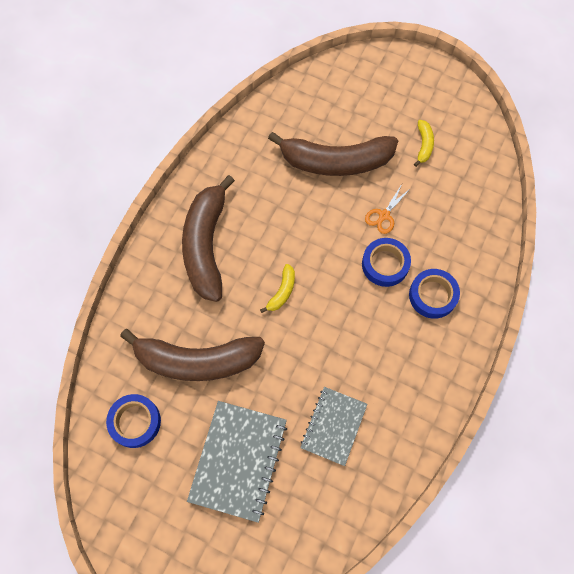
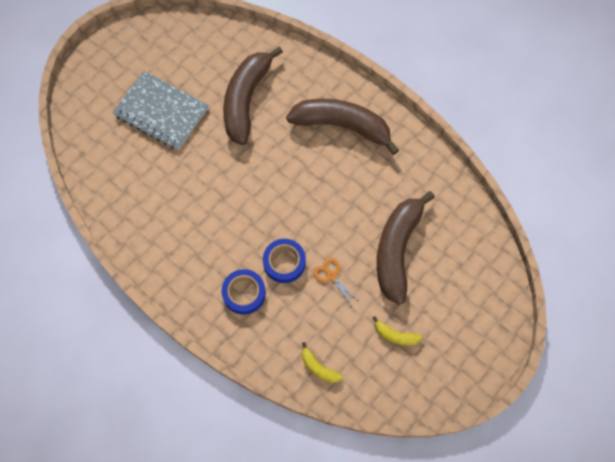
camera: 105 degrees right, 0 degrees up
blue tape [106,394,161,448] -> none
yellow banana [260,264,295,313] -> yellow banana moved to [302,342,343,383]
grey notebook [300,387,367,466] -> none

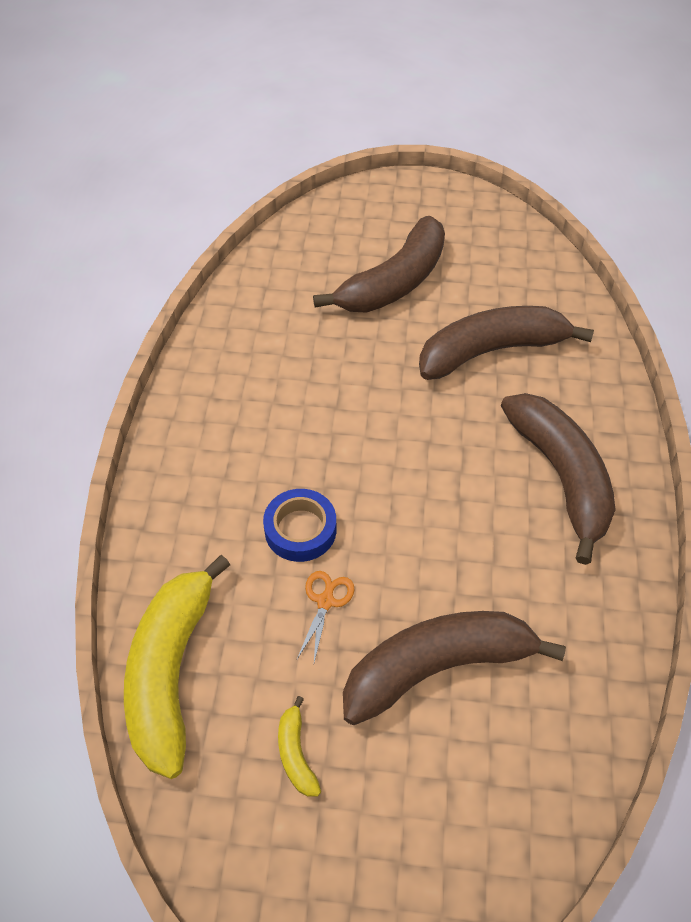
camera: 55 degrees right, 15 degrees down
grey notebook [112,71,208,150] -> brown banana [313,216,445,313]
blue tape [221,269,266,315] -> none
yellow banana [302,342,343,383] -> yellow banana [124,555,230,779], size x2.39

